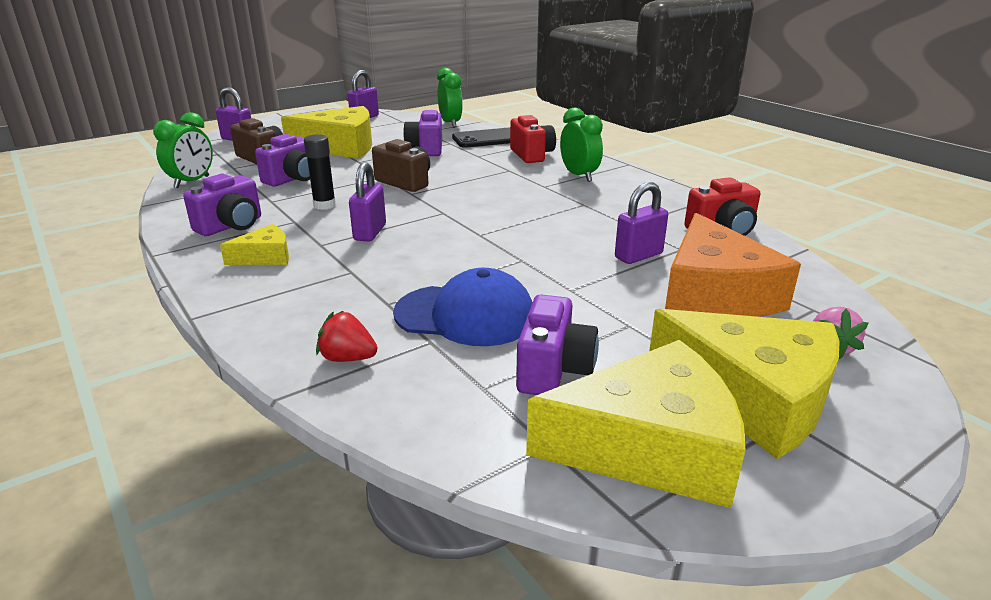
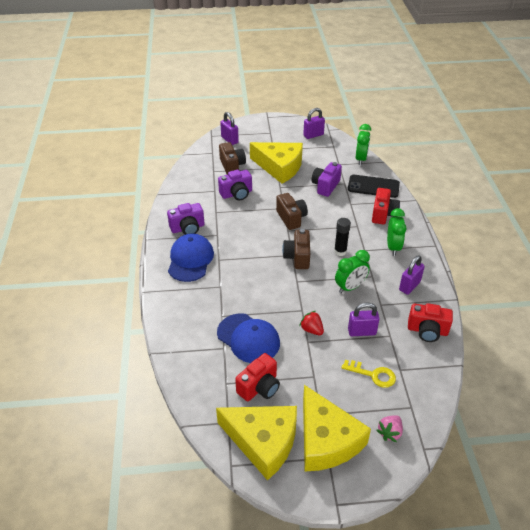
camera: 30 degrees right, 15 degrees up
green clock [153,112,213,188] -> green clock moved to [335,250,370,293]
yellow cheese [220,224,289,265] -> blue cap [168,234,214,282]
black glue stick [304,134,336,210] -> black glue stick moved to [334,218,351,256]
red strawberry [316,311,377,362] -> red strawberry moved to [299,311,324,335]
purple padlock [349,162,386,242] -> purple padlock moved to [399,255,425,295]
purple camera [516,294,599,395] -> red camera [235,353,280,401]
orange cheese [665,213,801,317] -> yellow key [341,360,396,388]
none -> brown camera [282,229,310,269]

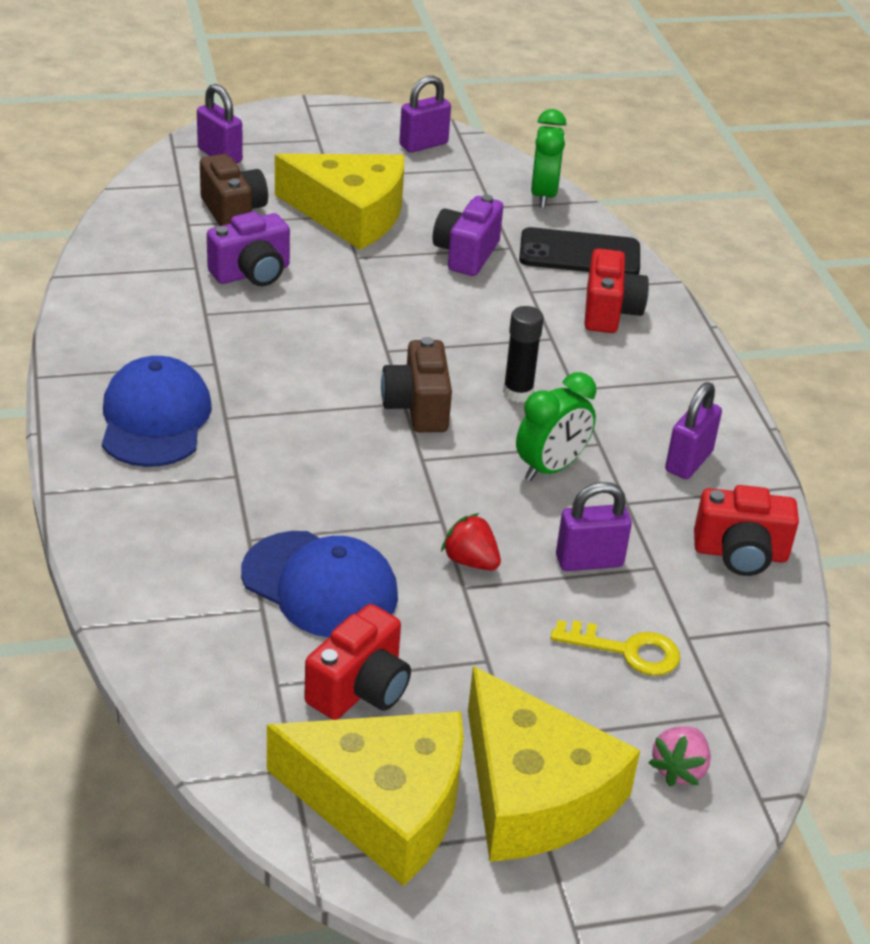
camera: 10 degrees left, 5 degrees down
purple camera [167,203,204,235] -> none
brown camera [276,193,308,230] -> none
green clock [387,208,406,256] -> none

